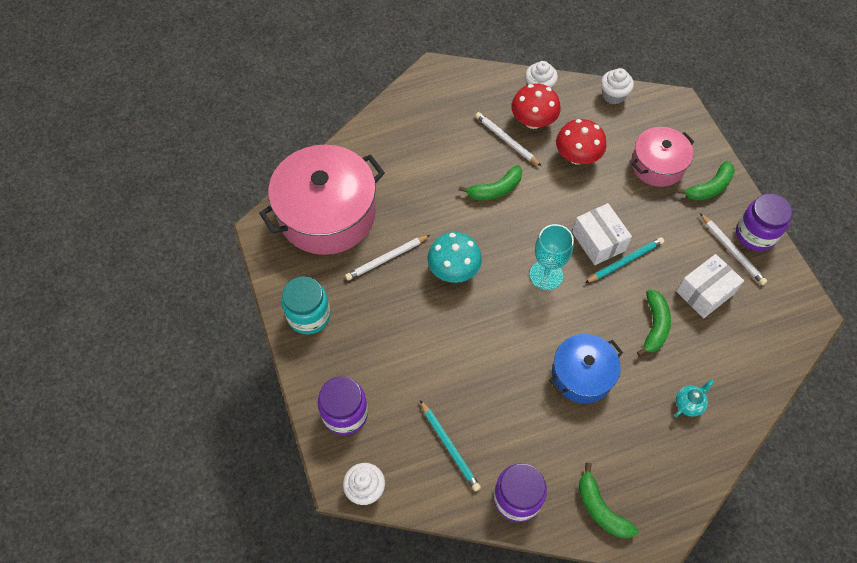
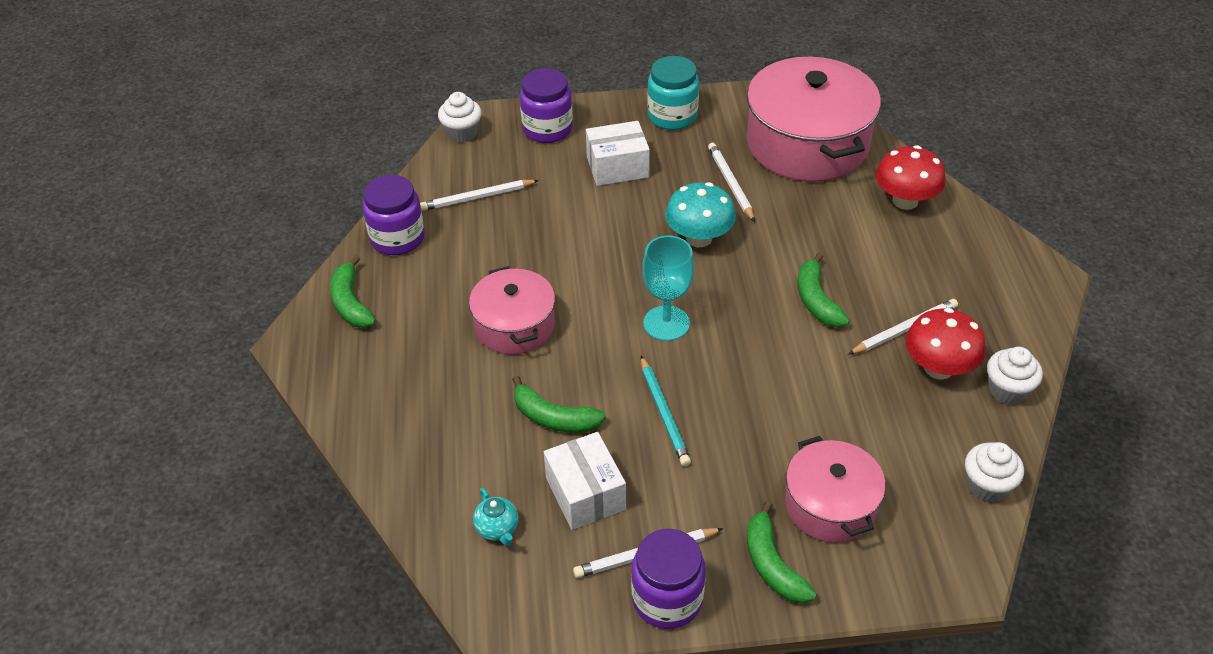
camera: 105 degrees right, 15 degrees down
turquoise pencil [420,400,481,491] -> white pencil [420,180,539,211]
blue pot [549,334,623,404] -> pink pot [469,266,555,354]
red mushroom [556,119,606,165] -> red mushroom moved to [876,145,946,210]
white box [572,203,632,265] -> white box moved to [586,121,650,186]
green banana [579,463,638,538] -> green banana turned 90 degrees counterclockwise [330,255,376,328]
turquoise teapot [675,379,715,417] -> turquoise teapot moved to [473,488,519,546]

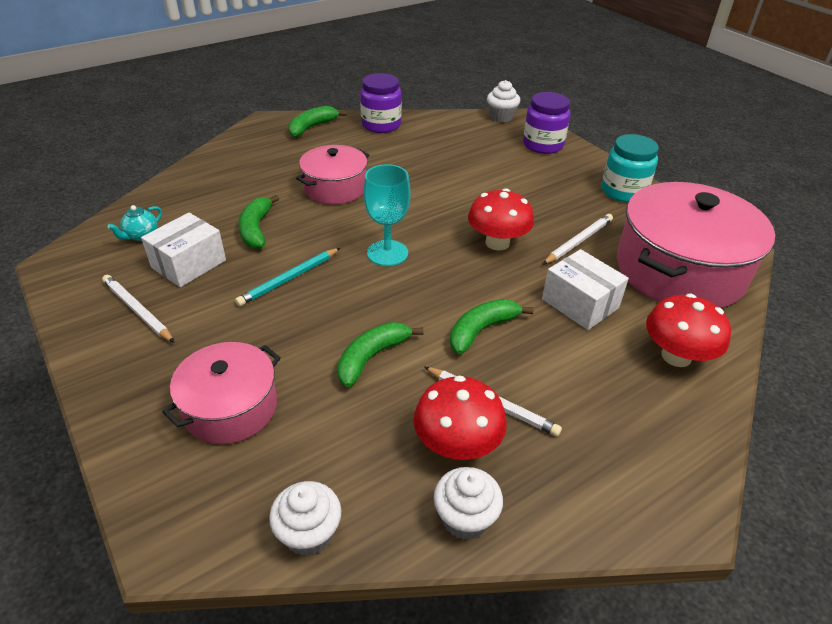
camera: 60 degrees right, 5 degrees down
white pencil [420,180,539,211] -> none
white box [586,121,650,186] -> white box moved to [542,249,629,330]
purple jar [631,529,706,629] -> none
turquoise mushroom [665,182,736,247] -> red mushroom [468,188,534,250]
green banana [747,501,817,604] -> green banana moved to [337,322,424,387]

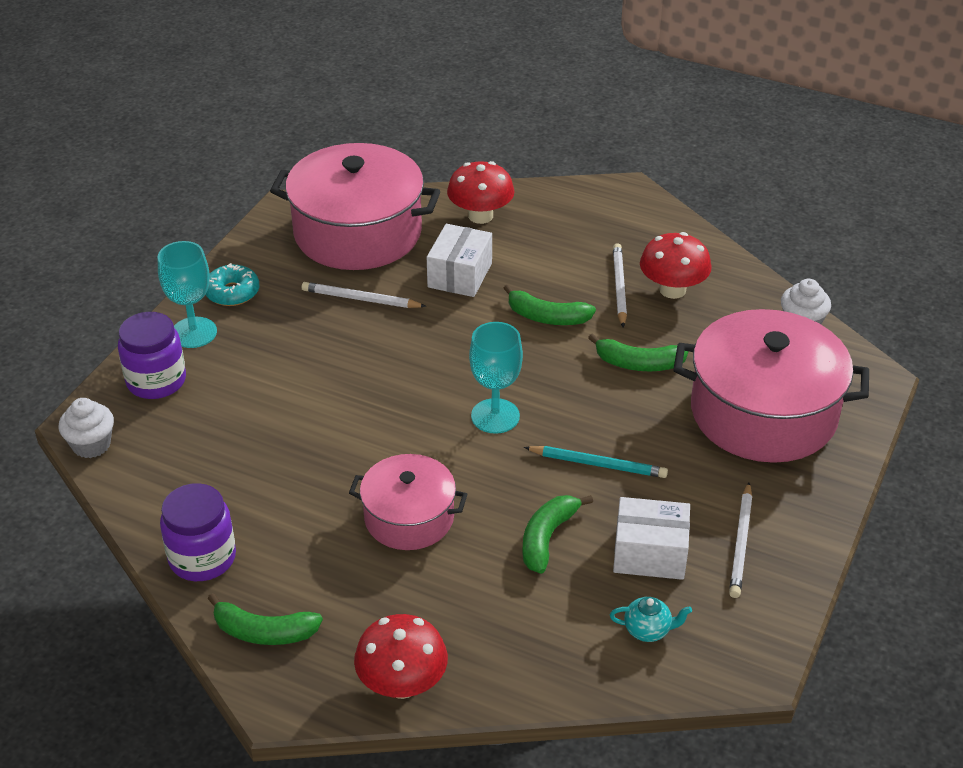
camera: 120 degrees left, 0 degrees up
pink pot [162,342,281,444] -> pink pot [673,309,869,463], size x1.75
green banana [239,195,279,249] -> green banana turned 150 degrees clockwise [522,495,593,574]
white cupcake [434,467,503,540] -> none
red mushroom [468,188,534,250] -> red mushroom moved to [354,614,448,699]
turquoise jar [601,134,659,202] -> turquoise donut [206,263,259,306]
none -> turquoise goblet [158,241,217,348]

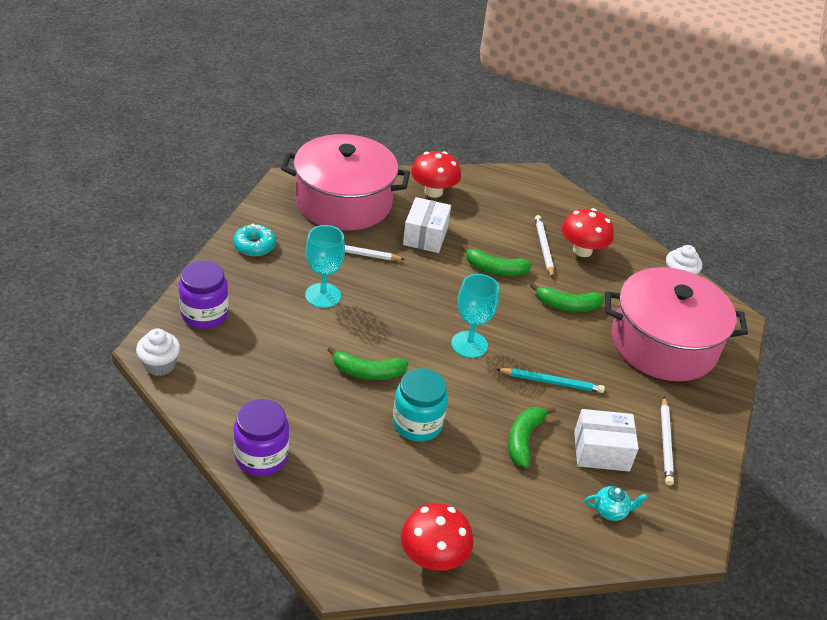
camera: 10 degrees left, 0 degrees up
turquoise goblet [158,241,217,348] -> turquoise goblet moved to [305,225,345,308]
green banana [207,593,323,645] -> green banana moved to [327,347,409,380]
pink pot [349,454,468,550] -> turquoise jar [393,368,448,442]

